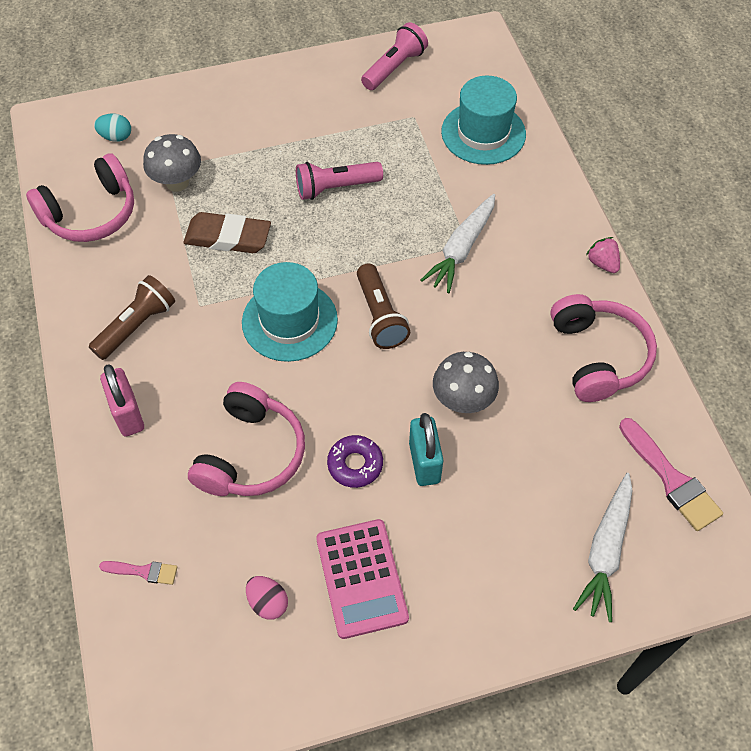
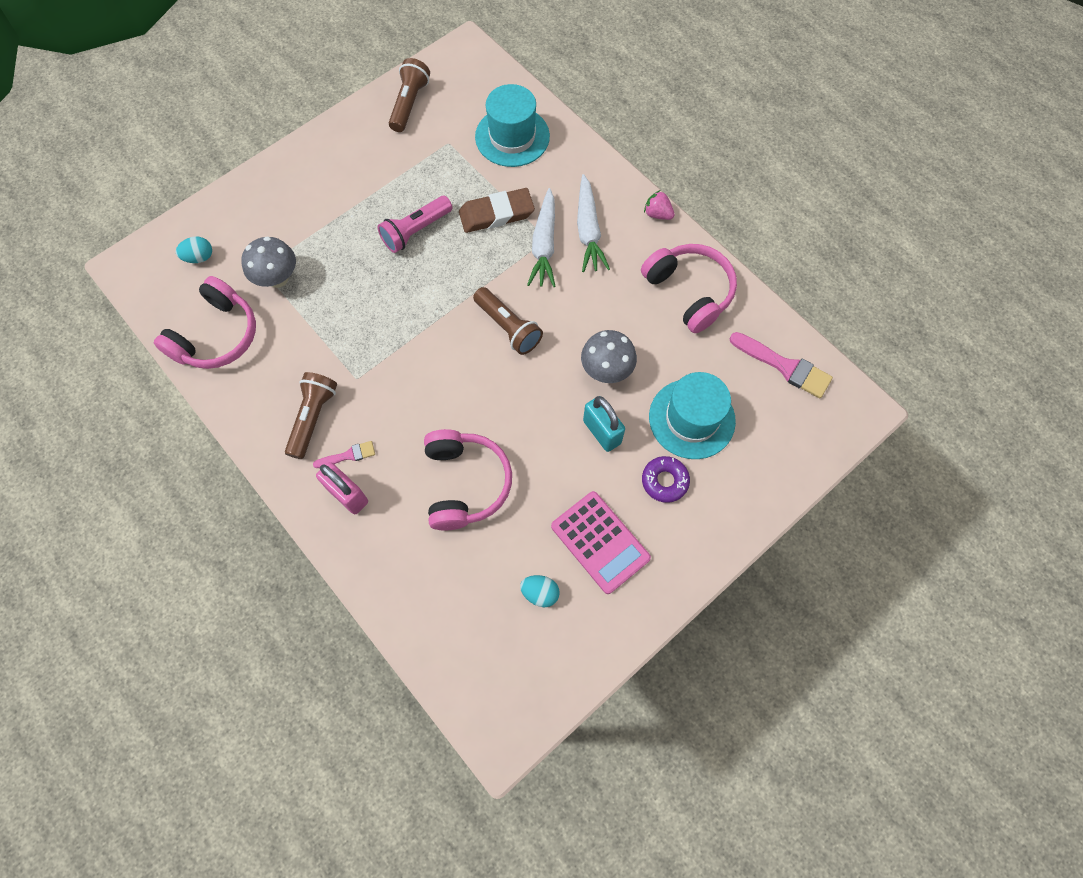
camera: 25 degrees left, 10 degrees up
pink brush [99,561,177,585] -> pink brush moved to [313,441,375,468]
brown eraser [183,212,271,253] -> brown eraser moved to [459,188,535,233]
turquoise hat [242,262,338,362] -> turquoise hat moved to [649,372,736,459]
pink egg [246,576,288,620] -> turquoise egg [520,575,560,607]
purple donut [327,435,383,488] -> purple donut moved to [642,456,690,503]
pink flashlight [361,22,428,90] -> brown flashlight [389,58,430,132]
white carrot [573,473,633,622] -> white carrot moved to [577,174,610,272]

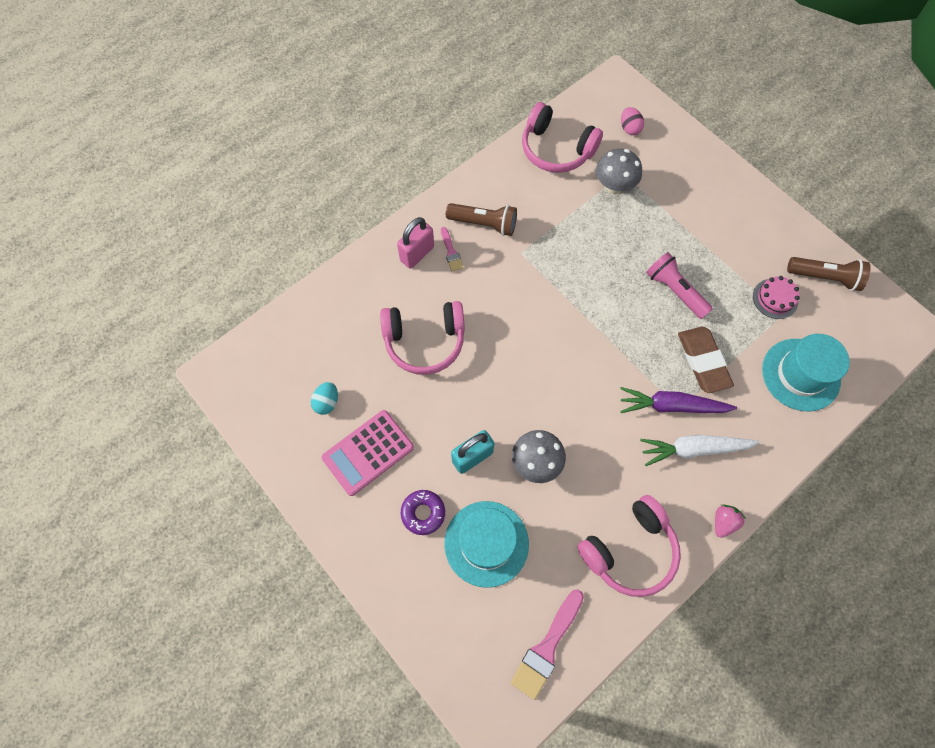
camera: 90 degrees right, 0 degrees up
turquoise egg [176,237,212,263] -> pink egg [621,107,644,135]
brown flashlight [473,287,543,355] -> none
white carrot [527,188,556,287] -> purple carrot [620,387,737,413]
none -> pink cake [753,276,800,319]

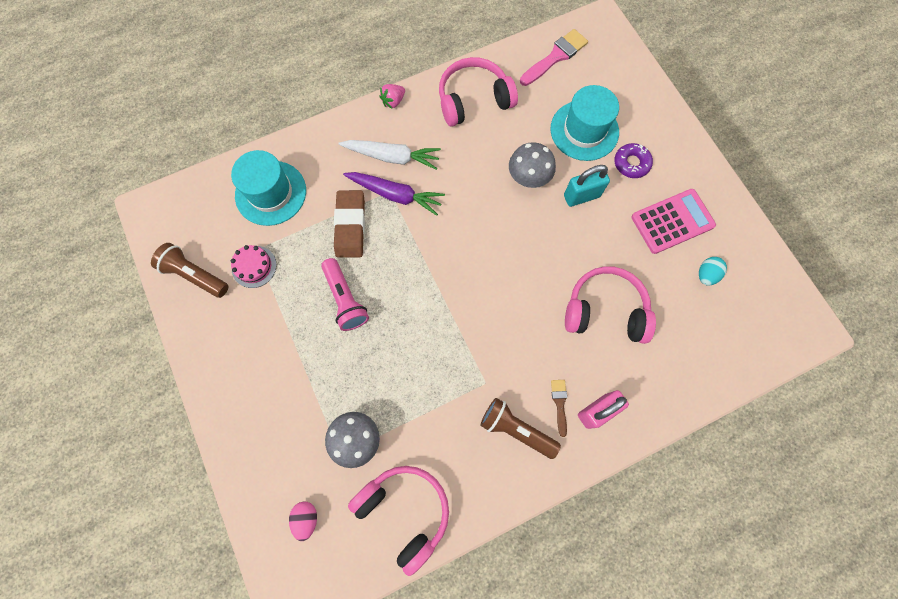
camera: 165 degrees left, 5 degrees up
pink brush [441,227,464,271] -> brown brush [551,380,567,437]

